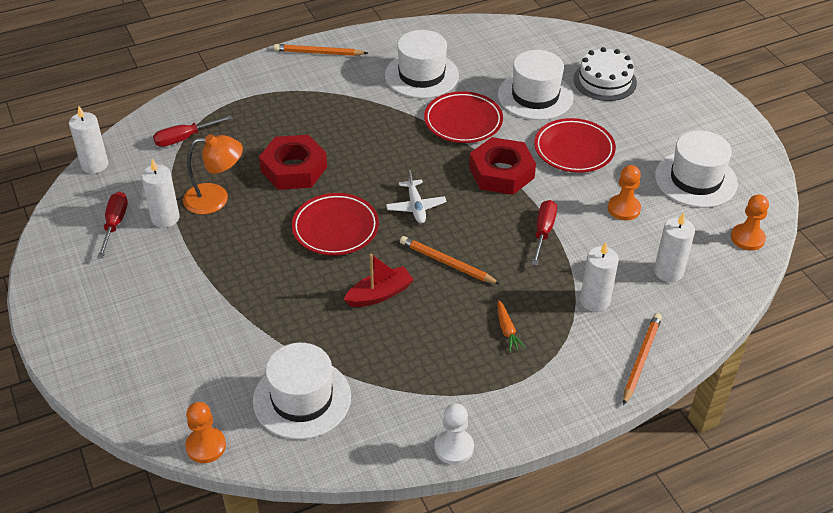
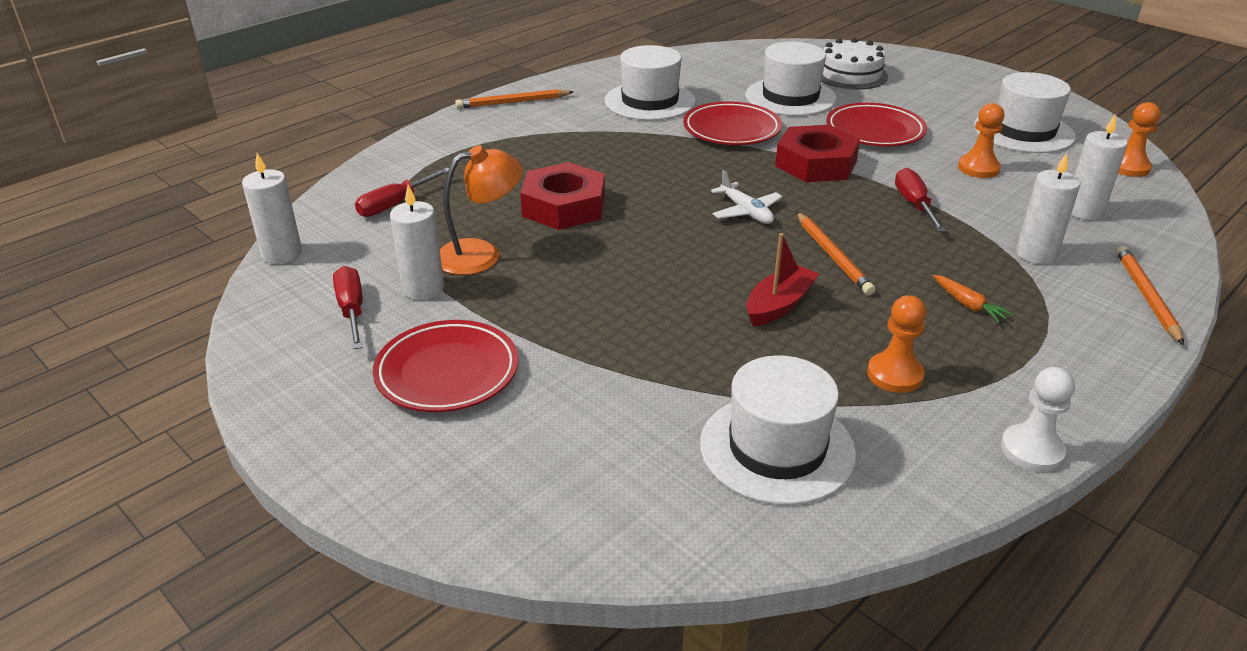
camera: 20 degrees left, 10 degrees down
orange pawn [185,402,226,463] -> orange pawn moved to [867,295,926,393]
red plate [292,193,379,255] -> red plate moved to [373,320,519,412]
orange pencil [400,236,500,284] -> orange pencil turned 120 degrees counterclockwise [796,212,876,295]

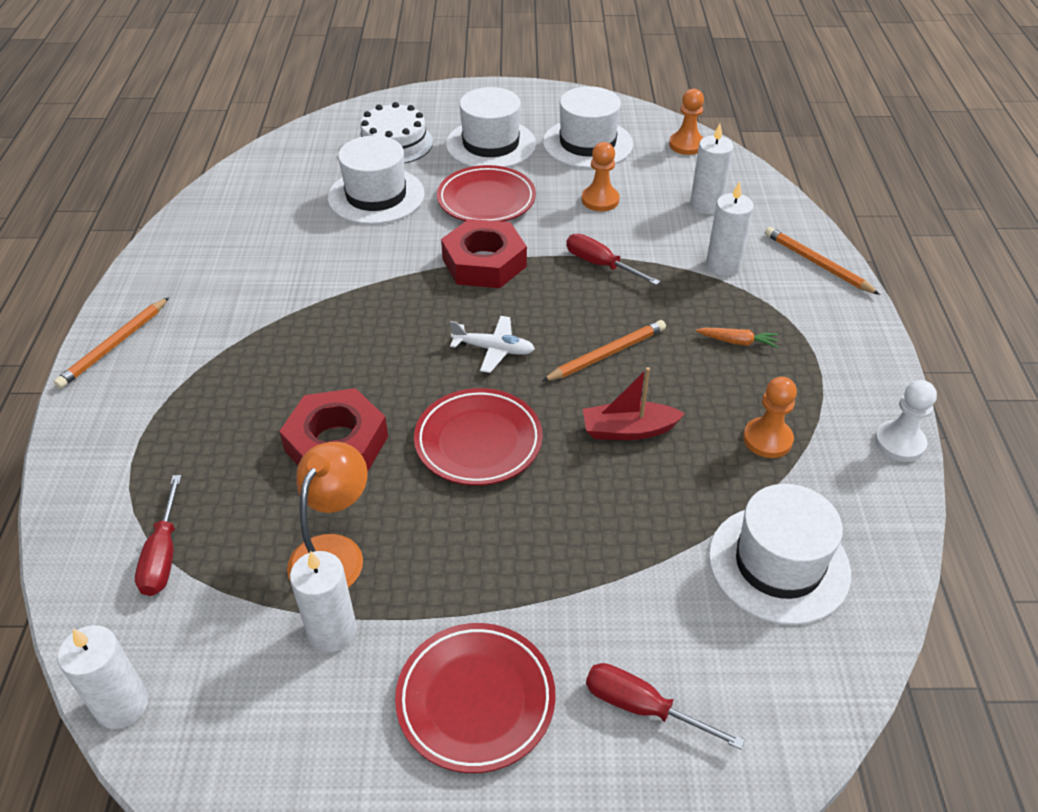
camera: 45 degrees left, 10 degrees up
red screwdriver [333,266,363,350] -> red screwdriver moved to [586,663,745,749]
white hat [605,45,696,120] -> white hat moved to [446,87,536,167]
red plate [683,101,782,145] -> red plate moved to [414,388,543,486]
red boat [746,233,819,326] -> red boat turned 90 degrees counterclockwise [583,367,685,440]
orange pencil [796,212,876,295] -> orange pencil turned 60 degrees counterclockwise [542,320,666,382]

